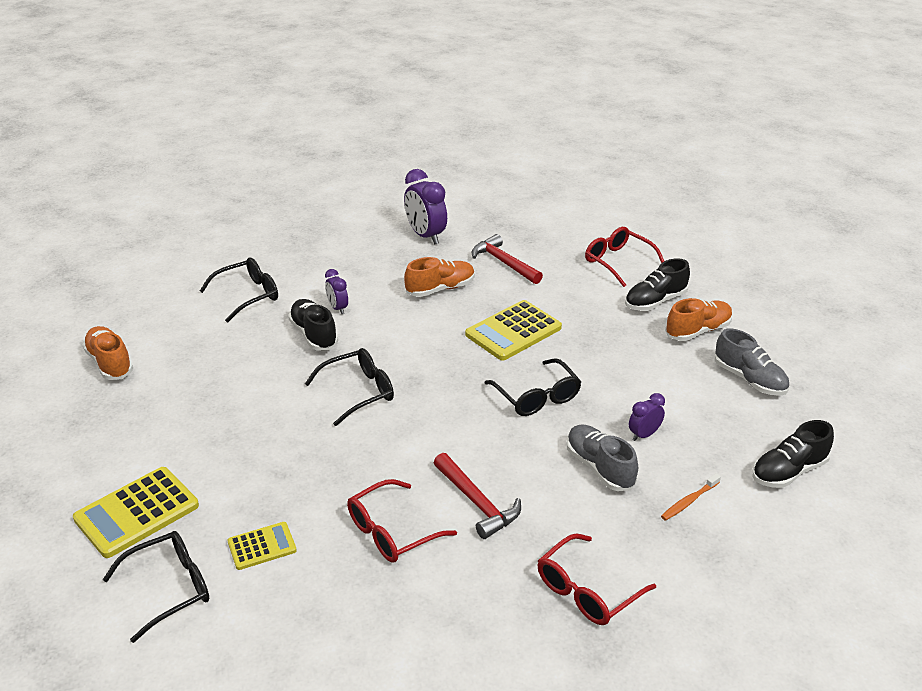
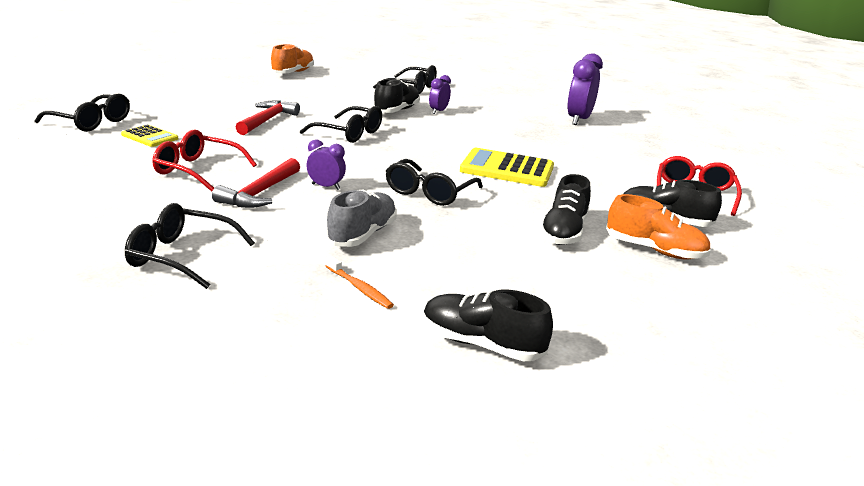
camera: 55 degrees right, 10 degrees down
yellow calculator [73,467,199,558] -> none
orange shoe [404,257,475,297] -> none
red hammer [472,234,543,284] -> red hammer moved to [236,100,300,135]
red glasses [538,534,656,625] -> black glasses [125,203,255,289]
purple clock [629,393,665,441] -> purple clock moved to [306,139,346,190]
orange toothbrush [661,473,721,521] -> orange toothbrush turned 150 degrees counterclockwise [326,256,394,309]
grey shoe [714,328,789,396] -> none
none -> black shoe [540,174,591,245]

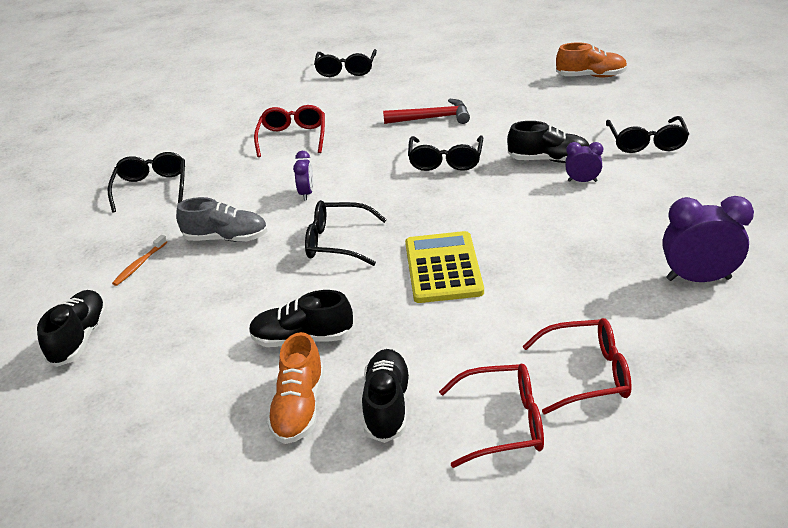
camera: 75 degrees right, 10 degrees up
yellow calculator [121,125,178,147] -> none
red hammer [212,158,300,208] -> none
none -> red glasses [522,318,632,414]

